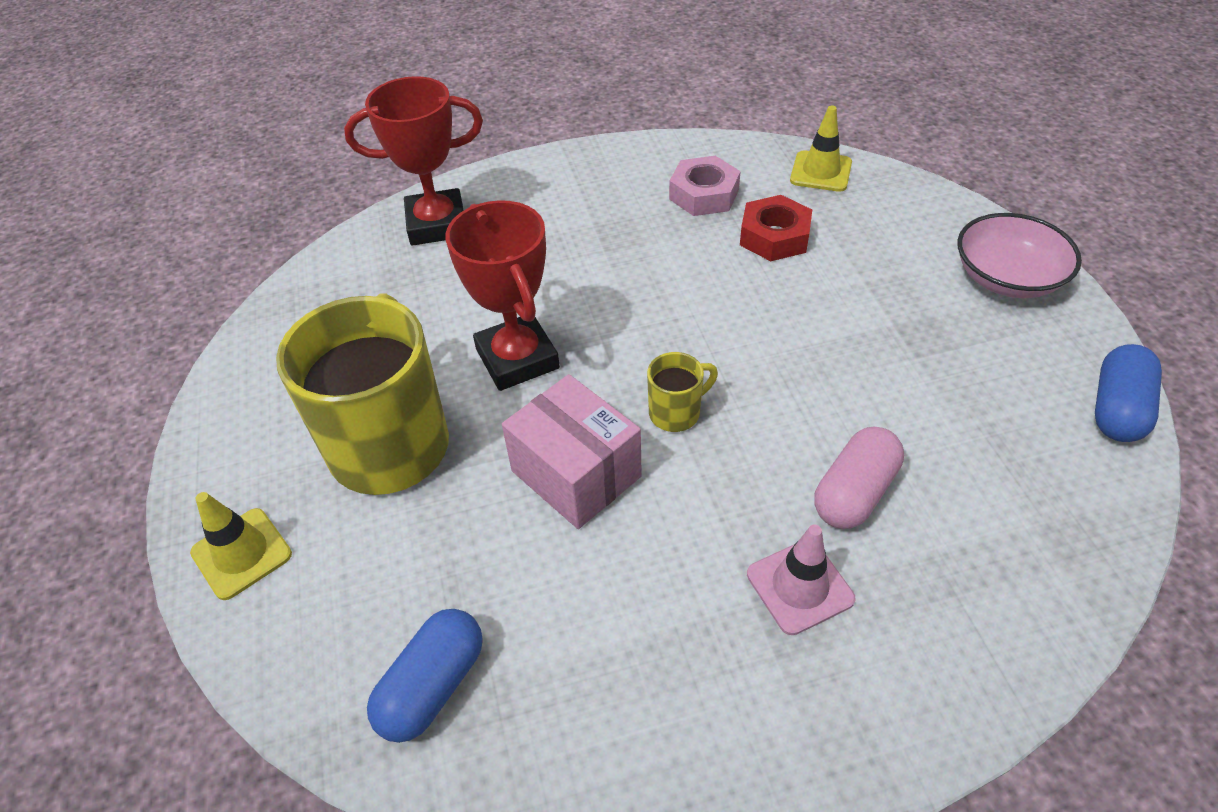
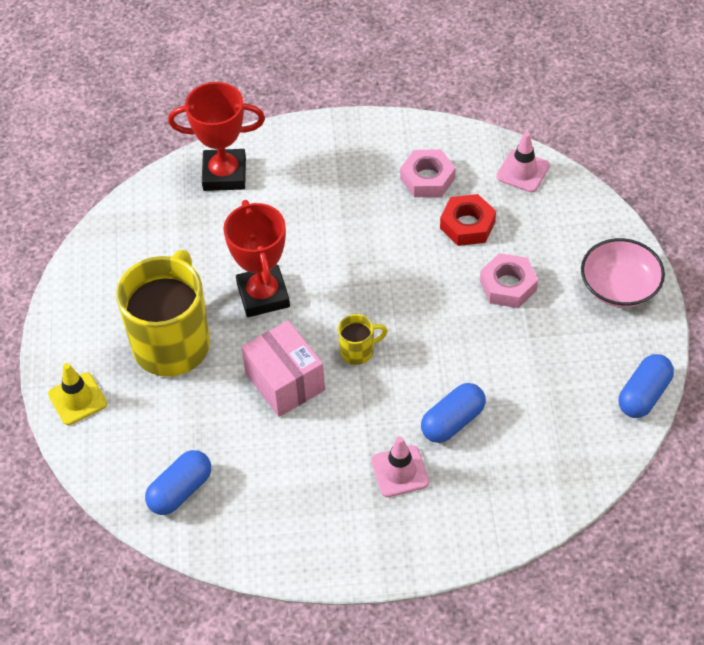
camera: 10 degrees right, 5 degrees up
yellow traffic cone [790,106,852,192] -> pink traffic cone [496,132,550,192]
pink capsule [814,426,904,529] -> blue capsule [421,383,486,443]
none -> pink nut [480,253,538,308]

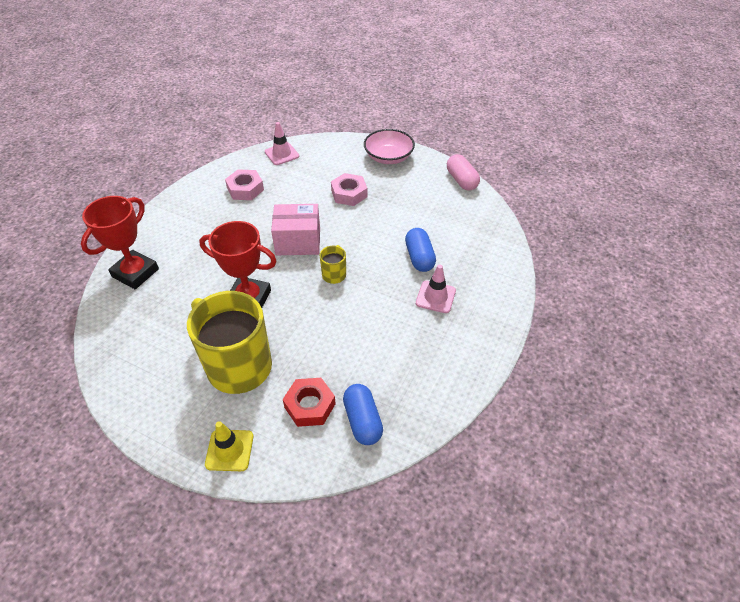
camera: 60 degrees left, 5 degrees down
pink box [241,321,325,417] -> pink box moved to [271,204,320,255]
red nut [440,194,496,246] -> red nut moved to [283,378,336,427]
blue capsule [619,354,674,418] -> pink capsule [447,154,480,191]

